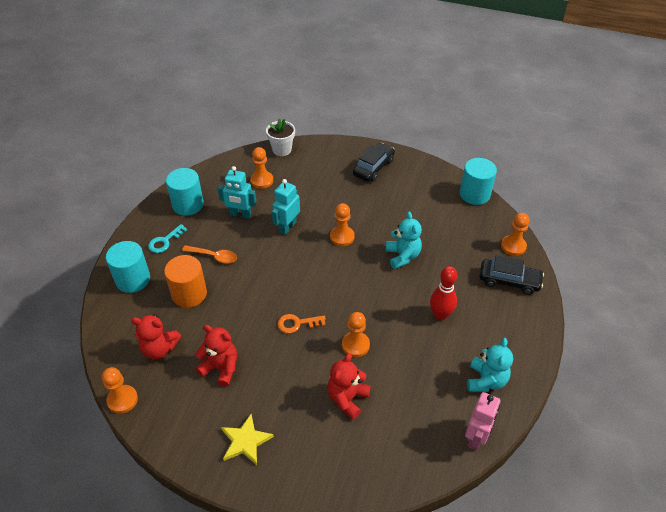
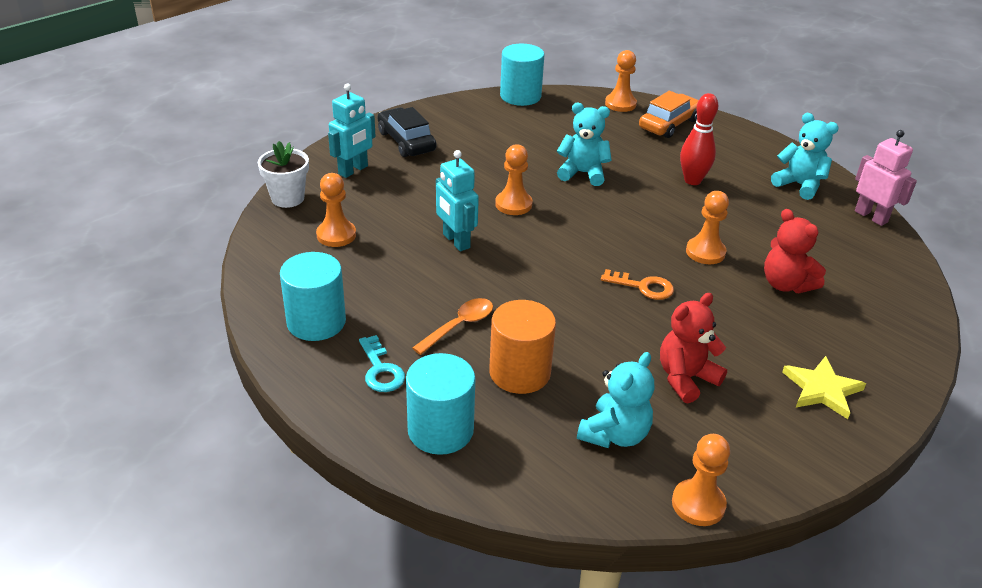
camera: 65 degrees left, 10 degrees down
red teddy bear [131,314,181,359] -> turquoise teddy bear [577,352,654,448]
turquoise robot [218,166,257,219] -> turquoise robot moved to [328,83,376,178]
orange key [277,314,326,334] -> orange key turned 90 degrees counterclockwise [601,269,674,300]
black car [479,255,544,295] -> orange car [639,91,699,138]

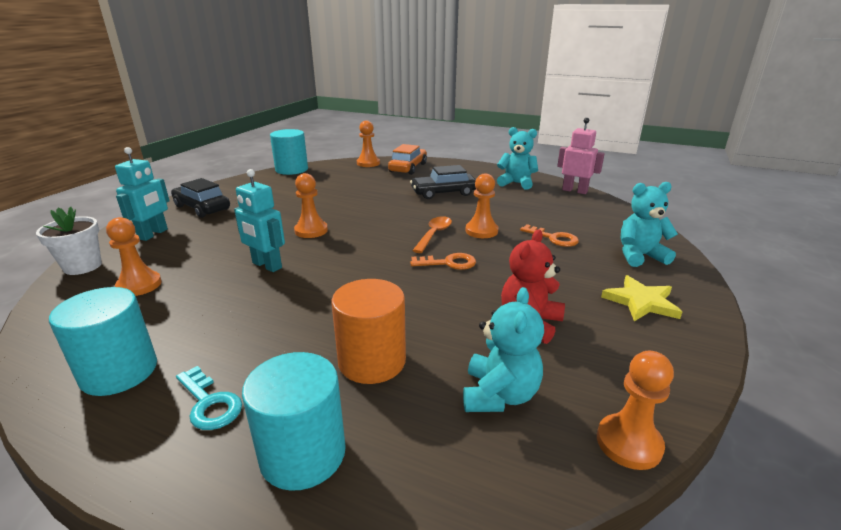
camera: 20 degrees left, 10 degrees down
orange spoon [412,298,493,355] -> orange spoon moved to [412,216,452,253]
turquoise teddy bear [557,103,612,186] -> turquoise teddy bear moved to [621,182,678,267]
red bowling pin [680,93,718,185] -> black car [410,165,476,199]
red teddy bear [764,209,826,293] -> orange key [520,224,579,247]

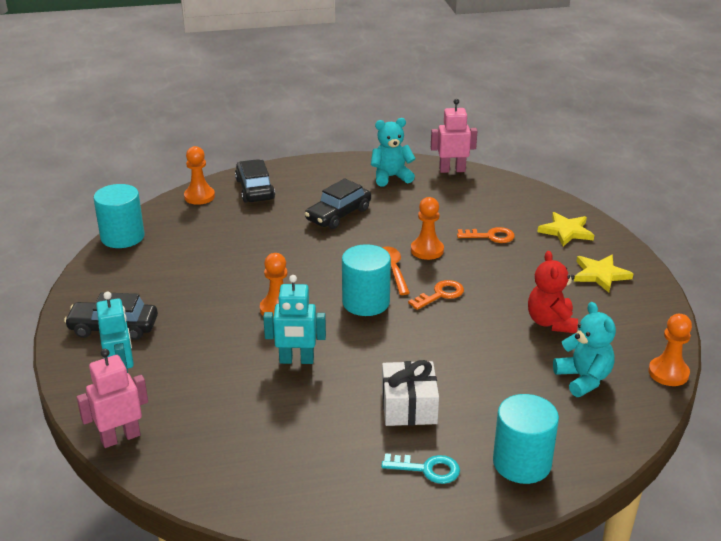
camera: 35 degrees left, 5 degrees up
white flower pot [36,206,102,275] -> pink robot [77,349,148,448]
turquoise cylinder [49,287,157,396] -> turquoise cylinder moved to [342,244,391,316]
orange pawn [106,217,162,296] -> none
orange cylinder [331,279,406,384] -> none
orange car [388,144,427,175] -> black car [235,159,275,203]
turquoise teddy bear [621,182,678,267] -> yellow star [537,212,594,246]
none -> white gift [382,360,439,426]

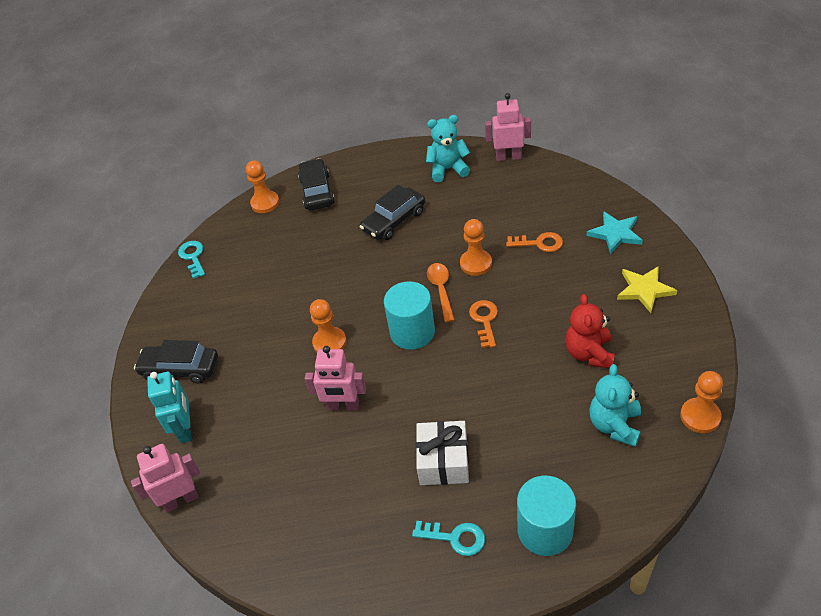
camera: 10 degrees right, 15 degrees up
turquoise cylinder [94,184,144,248] -> turquoise key [178,241,205,279]
turquoise robot [263,275,326,364] -> pink robot [305,346,366,410]
orange key [408,280,464,310] -> orange key turned 60 degrees counterclockwise [469,300,498,348]
yellow star [537,212,594,246] -> turquoise star [586,211,643,254]
turquoise teddy bear [553,302,616,397] -> turquoise teddy bear turned 150 degrees counterclockwise [589,364,641,447]

